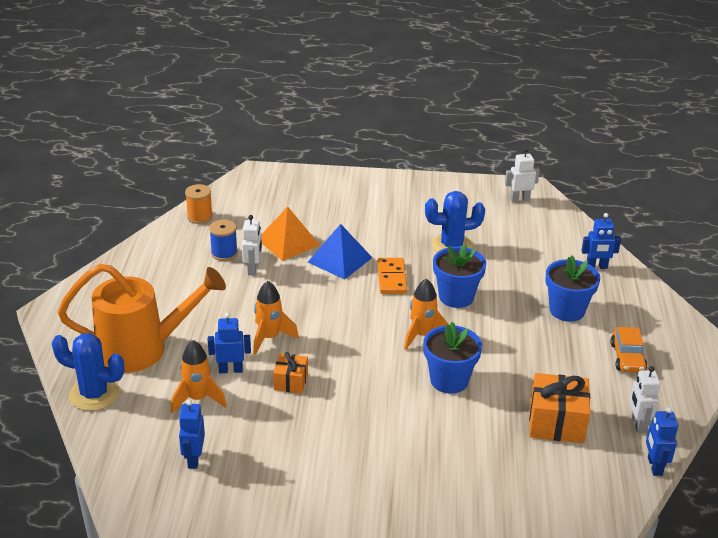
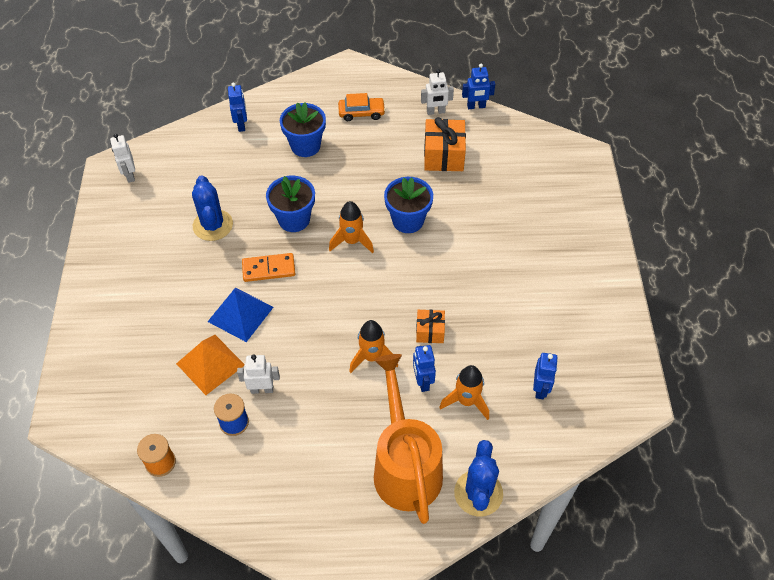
camera: 95 degrees left, 20 degrees up
blue robot [179,400,205,469] -> blue robot turned 75 degrees counterclockwise [533,353,558,399]

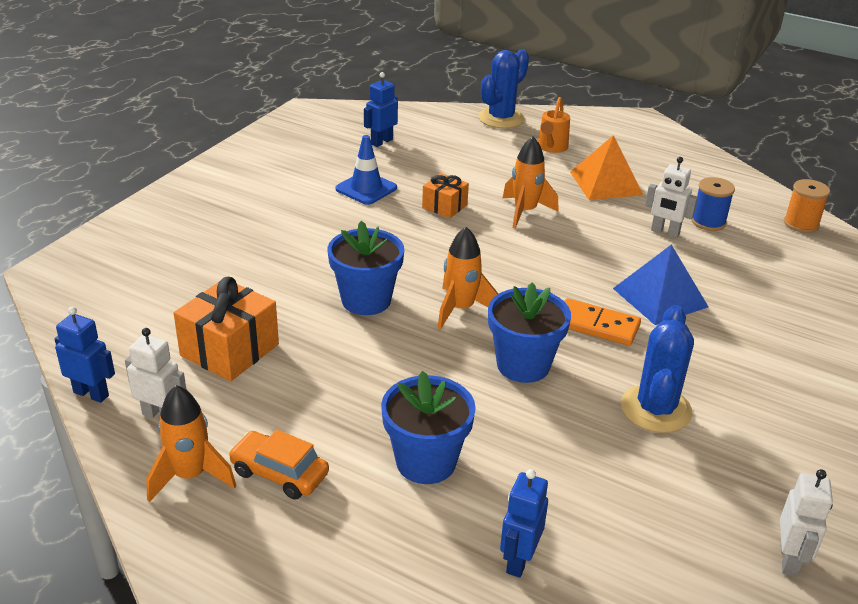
camera: 150 degrees left, 20 degrees down
orange pyramid [176,335,244,395] -> orange pyramid moved to [570,135,643,200]
orange watering can [374,354,443,524] -> orange watering can [538,97,570,153], size x0.44
blue robot [413,345,436,392] -> none
orange rocket [439,365,489,420] -> orange rocket moved to [146,385,236,502]
none -> blue traffic cone [335,135,397,205]

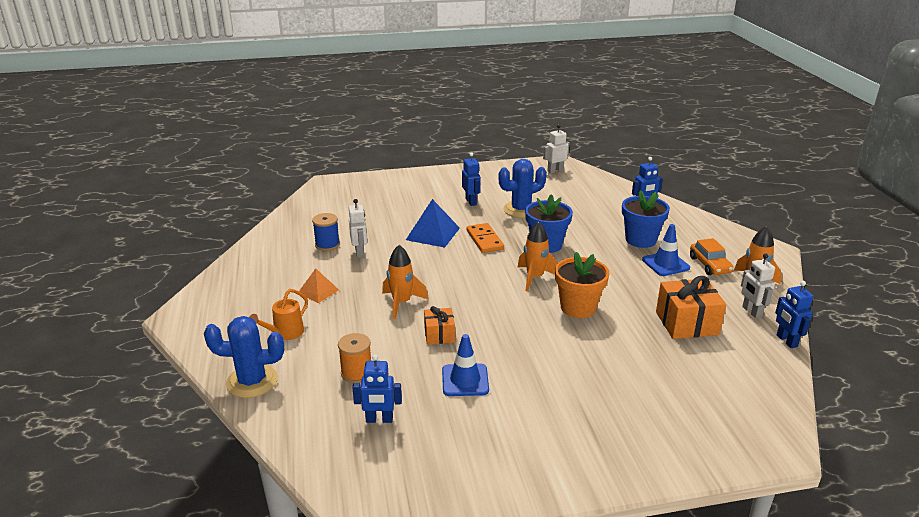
camera: 130 degrees left, 5 degrees down
blue flower pot [328,221,404,315] -> orange flower pot [555,252,609,318]
orange watering can [538,97,570,153] -> orange watering can turned 150 degrees clockwise [250,289,308,340]
orange pyramid [570,135,643,200] -> orange pyramid [299,269,339,303], size x0.62
orange spool [784,179,830,233] -> orange spool moved to [338,333,371,383]
none -> blue robot [462,152,481,206]
none -> blue traffic cone [642,224,690,276]

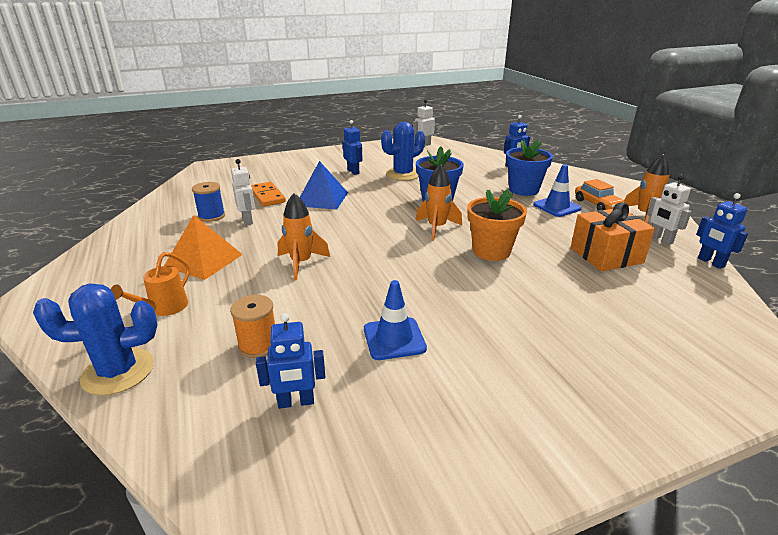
camera: 10 degrees left, 0 degrees up
orange pyramid [299,269,339,303] -> orange pyramid [164,215,243,280], size x1.61
orange gift [424,306,455,345] -> none
orange domino [467,223,504,253] -> orange domino moved to [251,182,286,207]

